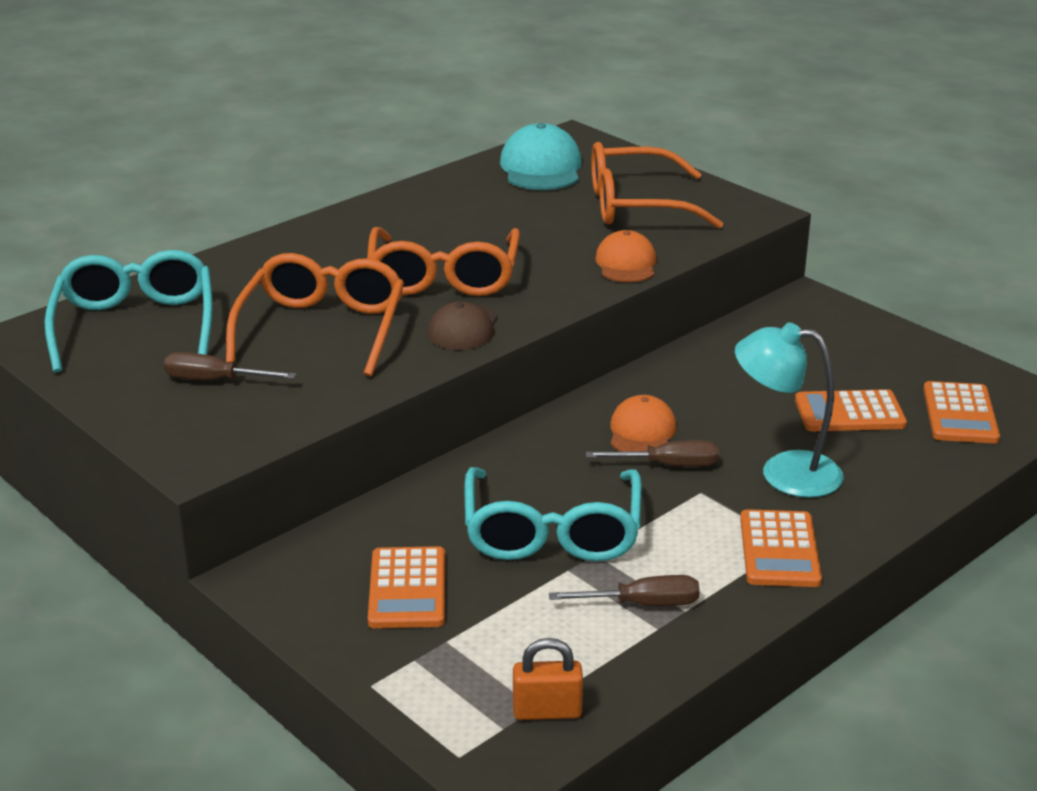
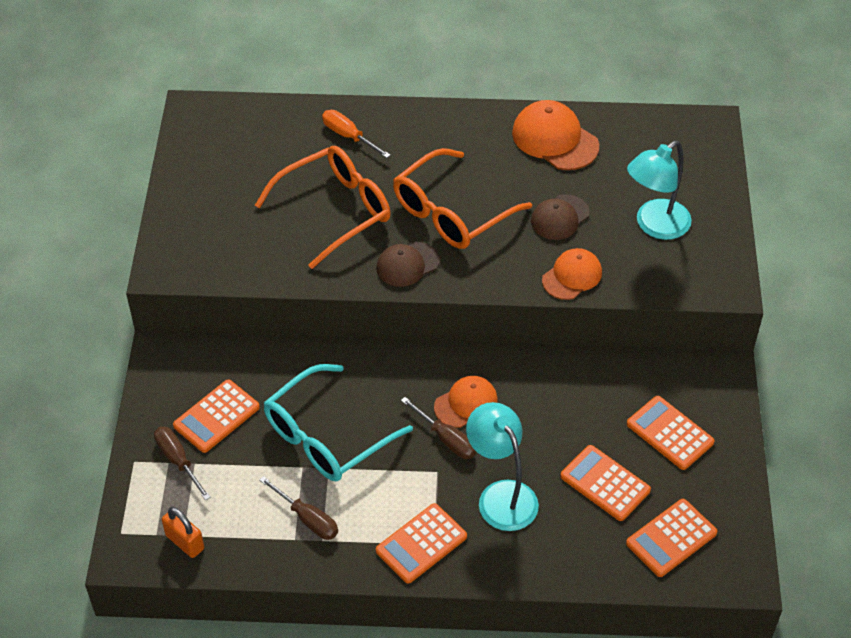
camera: 45 degrees right, 20 degrees up
turquoise glasses [44,250,213,372] -> none
brown screwdriver [164,352,296,380] -> brown screwdriver moved to [154,426,211,501]
turquoise cap [500,123,582,190] -> none
orange glasses [591,142,723,229] -> turquoise lamp [627,141,692,240]
none -> orange screwdriver [322,110,390,158]
none -> orange cap [512,100,599,170]
none -> brown cap [531,194,590,240]
none -> orange calculator [627,396,715,470]

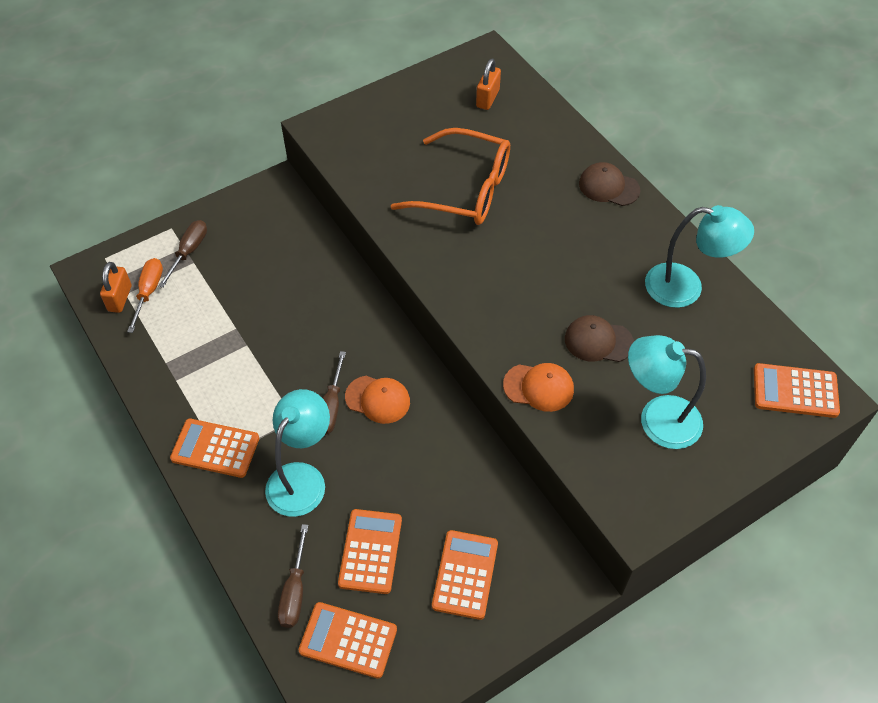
camera: 55 degrees right, 5 degrees up
orange calculator [173,379,260,453] -> orange calculator moved to [754,363,840,418]
brown screwdriver [259,476,338,540] -> brown screwdriver moved to [278,524,308,628]
turquoise glasses [264,364,413,482] -> none
orange screwdriver [322,110,390,158] -> orange screwdriver moved to [127,258,163,333]
brown cap [376,242,440,287] -> brown cap moved to [579,162,640,206]
orange glasses [393,148,532,249] -> none
orange cap [512,100,599,170] -> turquoise lamp [645,205,754,308]
none -> orange padlock [476,59,501,110]

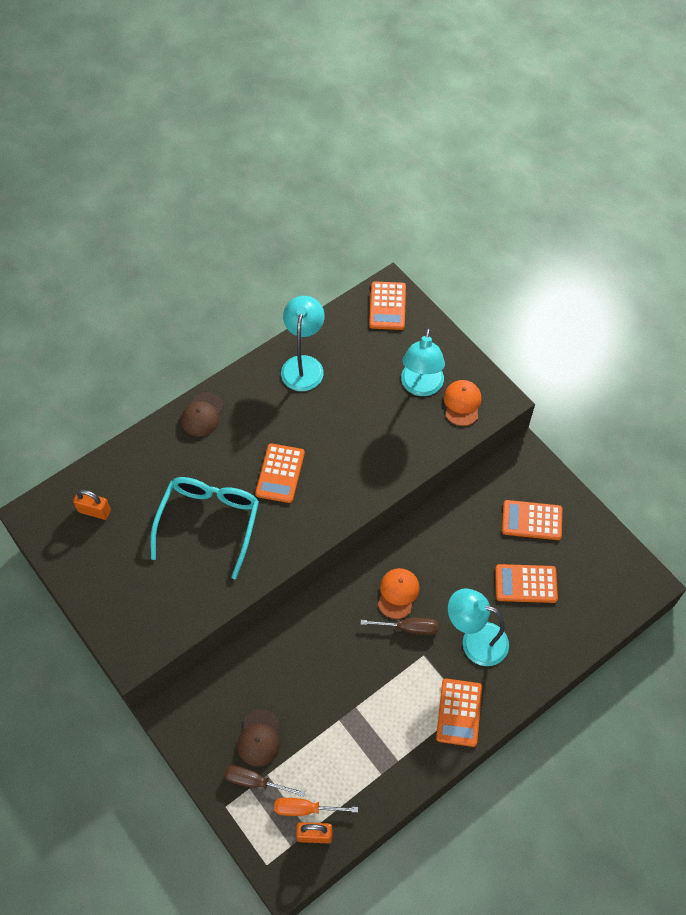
camera: 95 degrees left, 5 degrees up
brown screwdriver [278,524,308,628] -> none
orange calculator [299,602,397,679] -> orange calculator moved to [255,443,305,503]
orange glasses [391,128,510,225] -> turquoise glasses [150,477,259,579]
orange cap [503,363,574,412] -> orange cap moved to [444,380,481,426]
brown cap [565,315,634,362] -> brown cap moved to [238,709,280,767]

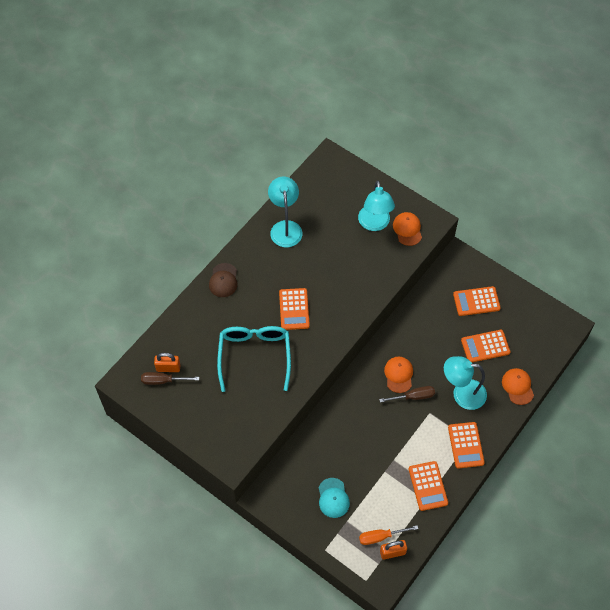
camera: 15 degrees left, 0 degrees up
brown screwdriver [224,765,305,797] -> brown screwdriver moved to [141,372,199,385]
brown cap [238,709,280,767] -> turquoise cap [318,478,350,518]
orange calculator [369,281,406,330] -> orange calculator moved to [409,461,448,511]
none -> orange cap [502,368,534,405]

